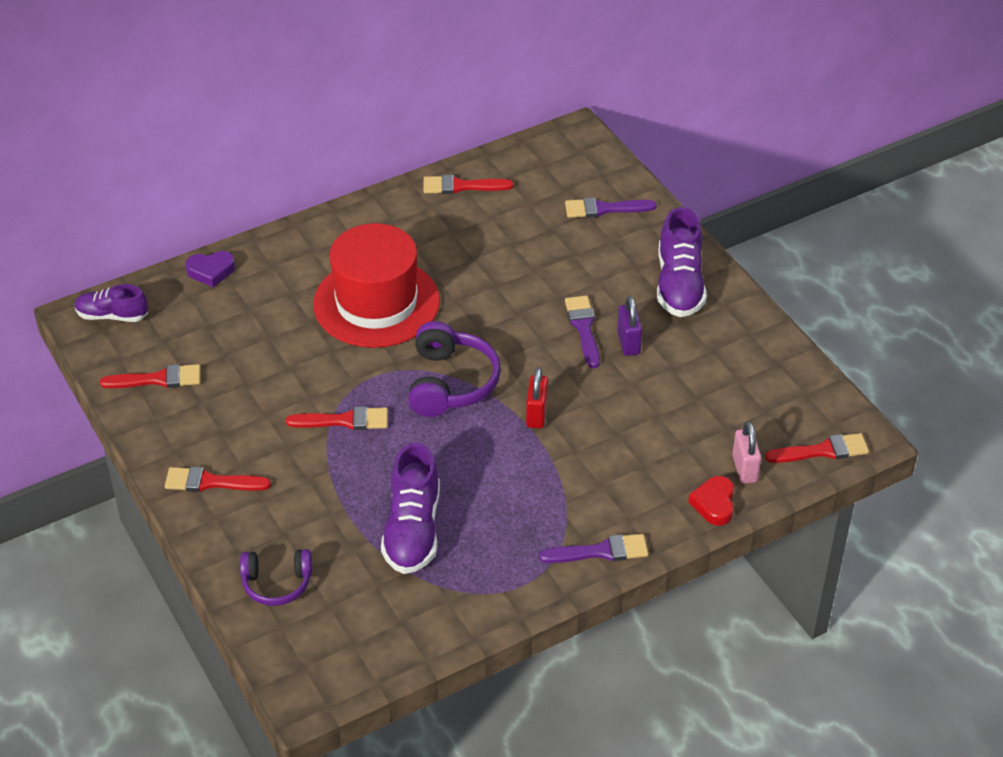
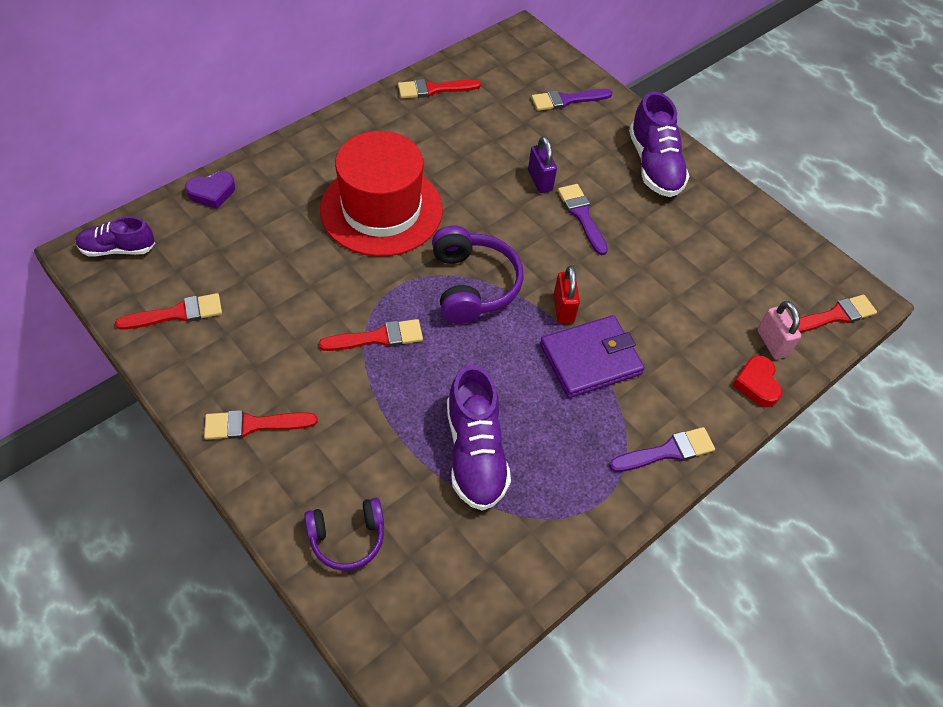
camera: 15 degrees left, 10 degrees up
purple padlock [617,296,642,356] -> purple padlock moved to [528,136,557,193]
none -> purple wallet [540,315,645,398]

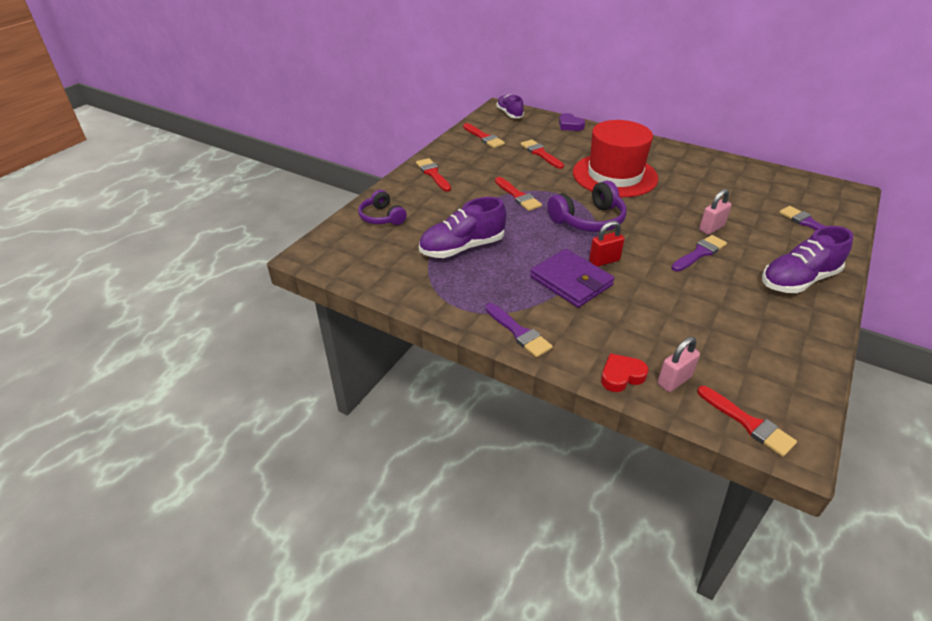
camera: 75 degrees right, 15 degrees down
red brush [398,79,481,98] -> red brush moved to [521,139,564,169]
purple padlock [528,136,557,193] -> pink padlock [699,189,732,235]

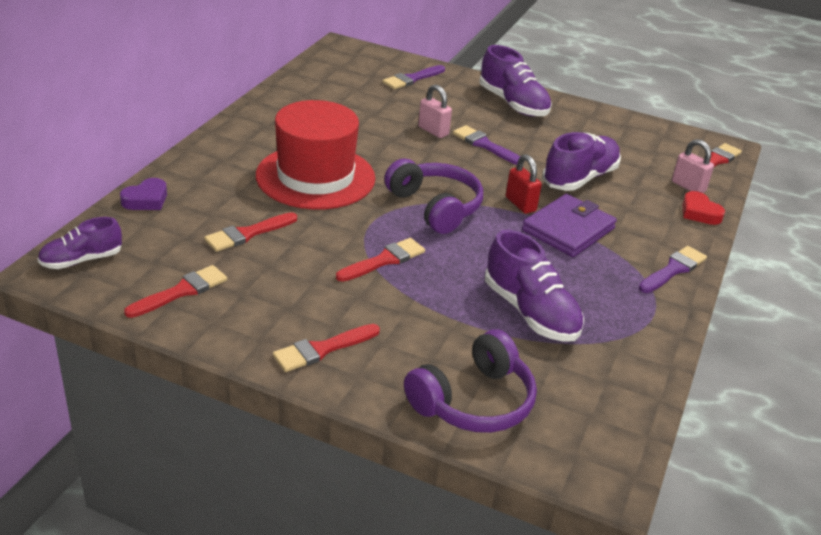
camera: 100 degrees left, 5 degrees down
purple headphones [358,190,407,225] -> purple headphones [404,329,537,433], size x1.55
none -> purple shoe [542,132,621,191]

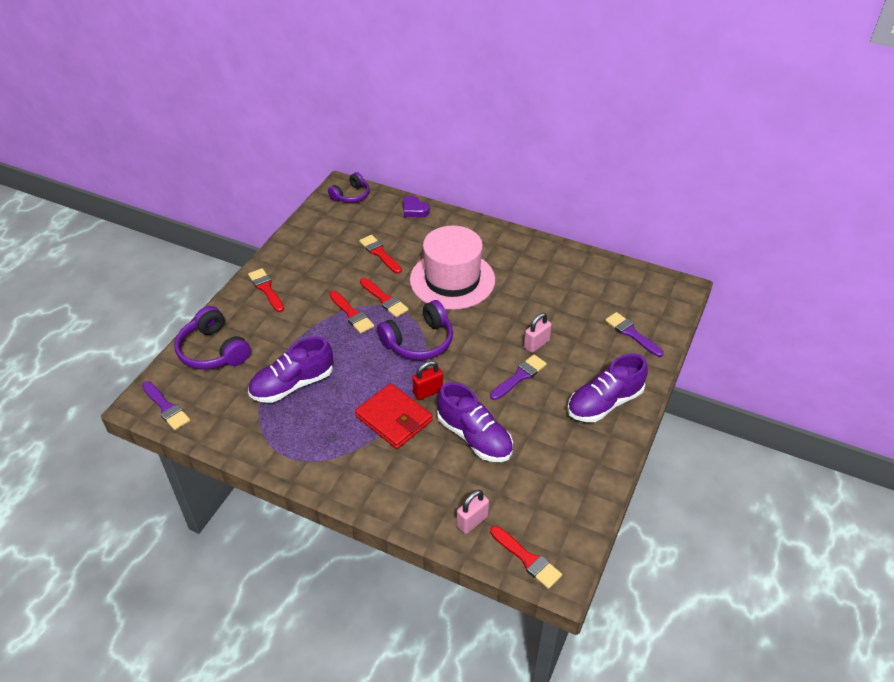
camera: 95 degrees right, 10 degrees up
purple shoe [38,217,122,269] -> purple headphones [328,172,370,203]
red brush [124,265,227,318] -> red brush moved to [360,278,409,318]
red hat [256,100,375,210] -> pink hat [410,225,495,310]
purple wallet [522,194,617,257] -> red wallet [355,383,433,449]
purple brush [639,246,707,293] -> purple brush moved to [142,381,190,430]
red heart [682,191,725,225] -> none

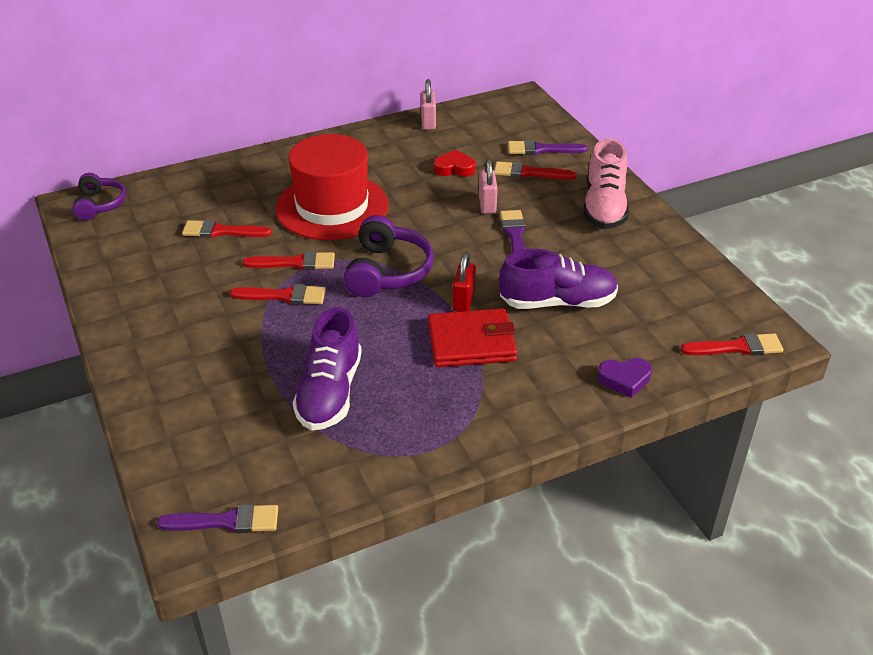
camera: 50 degrees left, 5 degrees down
purple headphones [174,306,251,369] -> none
red brush [248,268,284,312] -> red brush moved to [494,161,577,180]
purple heart [403,196,429,217] -> purple heart moved to [598,358,652,398]
pink hat [410,225,495,310] -> red hat [275,134,389,240]
pink padlock [457,490,489,534] -> pink padlock moved to [421,79,436,130]
purple shoe [567,353,648,422] -> pink shoe [583,138,629,229]
none -> red heart [434,150,476,177]

